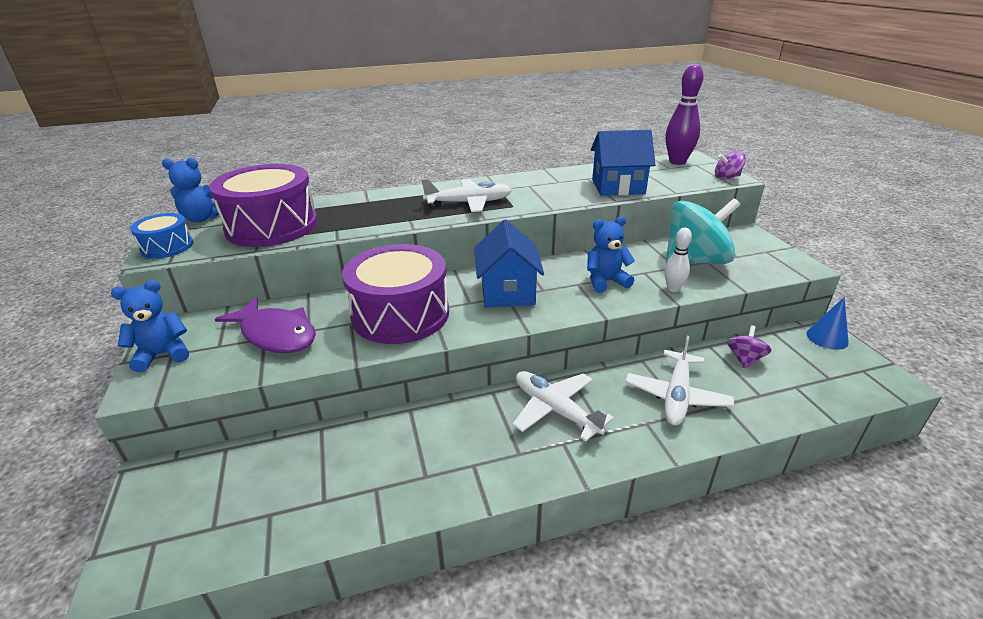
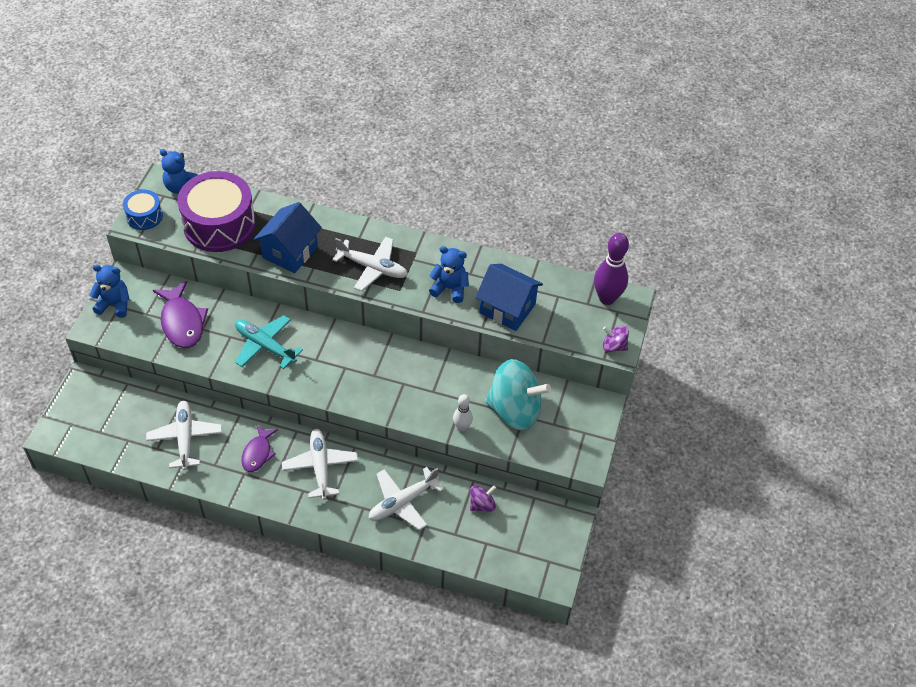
camera: 30 degrees right, 20 degrees up
purple drum [342,244,449,344] -> turquoise plane [235,315,303,369]
blue house [474,220,544,307] -> blue house moved to [254,202,322,273]
blue teddy bear [587,216,635,293] -> blue teddy bear moved to [429,246,469,303]
blue cone [807,297,849,350] -> none
none -> white plane [146,400,222,470]
none -> purple fish [241,425,278,472]

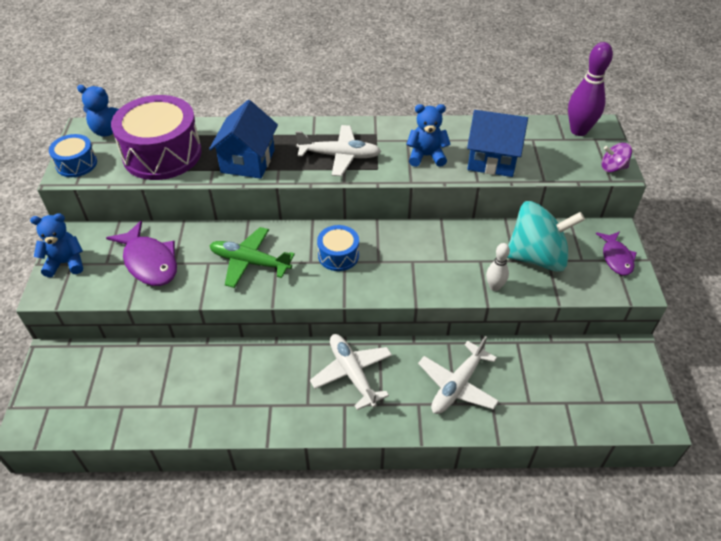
camera: 15 degrees left, 5 degrees down
white plane [146,400,222,470] -> none
turquoise plane [235,315,303,369] -> green plane [209,227,295,288]
purple fish [241,425,278,472] -> purple fish moved to [596,231,637,276]
purple spinning top [470,486,496,512] -> none
none -> blue drum [317,225,359,271]

